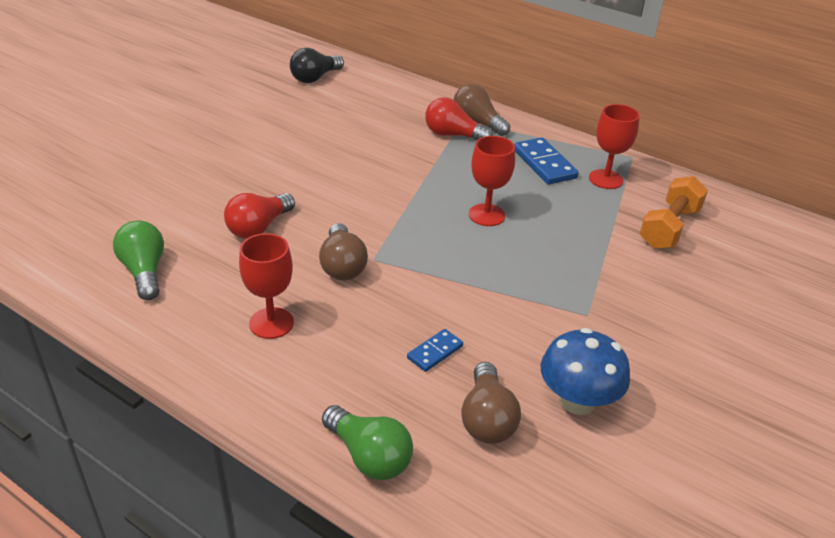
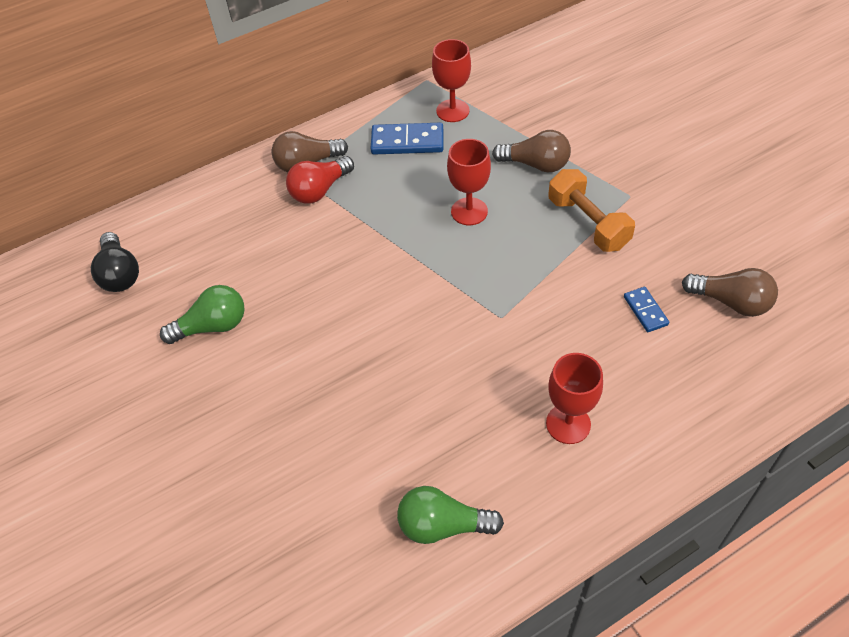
camera: 60 degrees left, 15 degrees up
red light bulb [224,193,295,239] -> none
brown light bulb [319,223,368,280] -> brown light bulb moved to [492,130,571,172]
green light bulb [322,405,413,480] -> green light bulb moved to [160,285,245,344]
blue mushroom [541,328,630,415] -> none
orange dumbbell [640,176,708,249] -> orange dumbbell moved to [548,169,635,252]

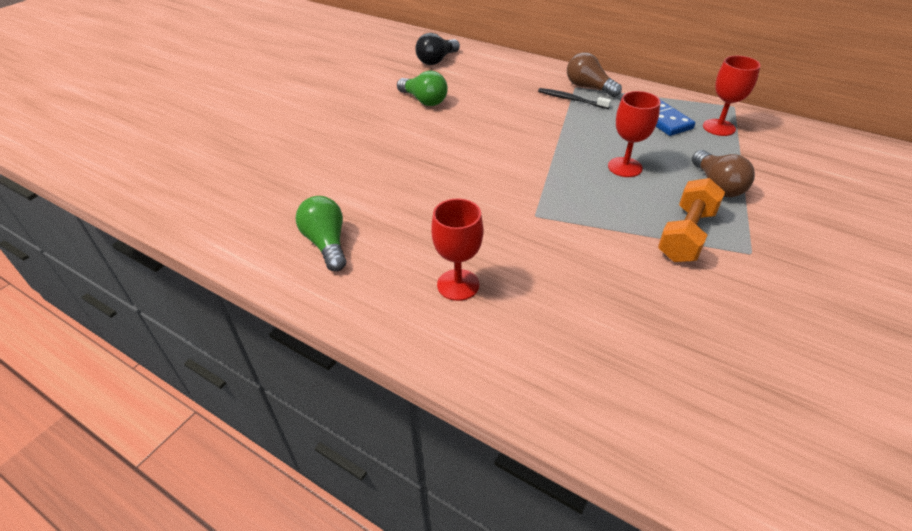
camera: 60 degrees right, 10 degrees down
red light bulb [286,156,354,204] -> black toothbrush [538,88,611,109]
blue domino [624,287,669,332] -> none
brown light bulb [682,268,778,317] -> none

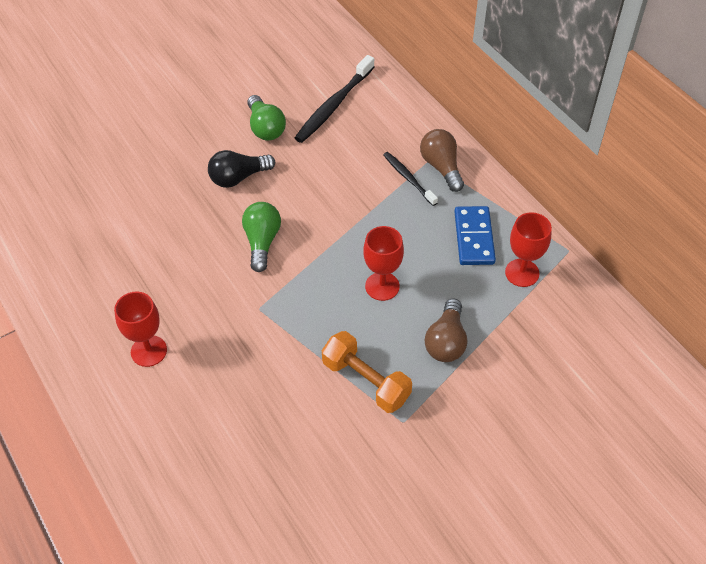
camera: 25 degrees right, 10 degrees up
green light bulb [296,196,346,271] -> green light bulb moved to [242,202,281,272]
black light bulb [415,33,460,65] -> black light bulb moved to [208,150,275,188]
orange dumbbell [658,178,725,262] -> orange dumbbell turned 75 degrees clockwise [322,331,412,413]
none -> black toothbrush [295,55,374,143]

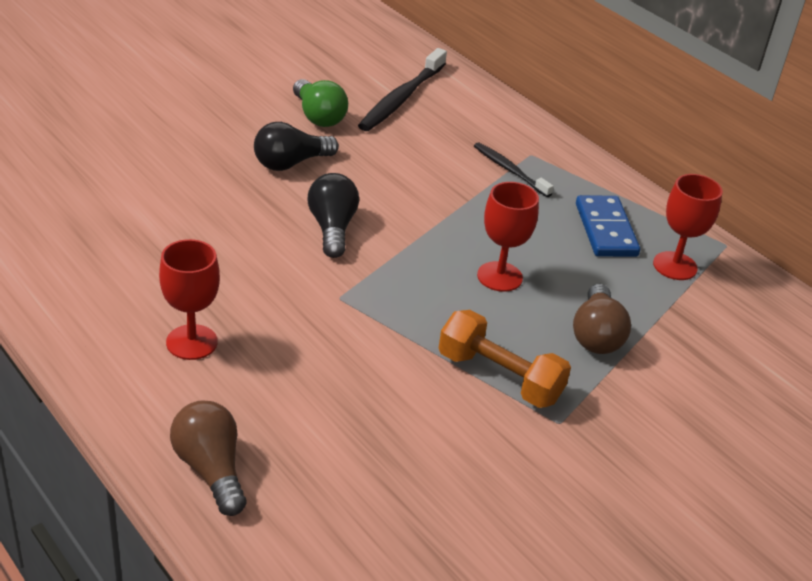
camera: 10 degrees left, 15 degrees down
green light bulb [242,202,281,272] -> black light bulb [307,173,359,258]
brown light bulb [420,129,464,192] -> brown light bulb moved to [170,400,246,516]

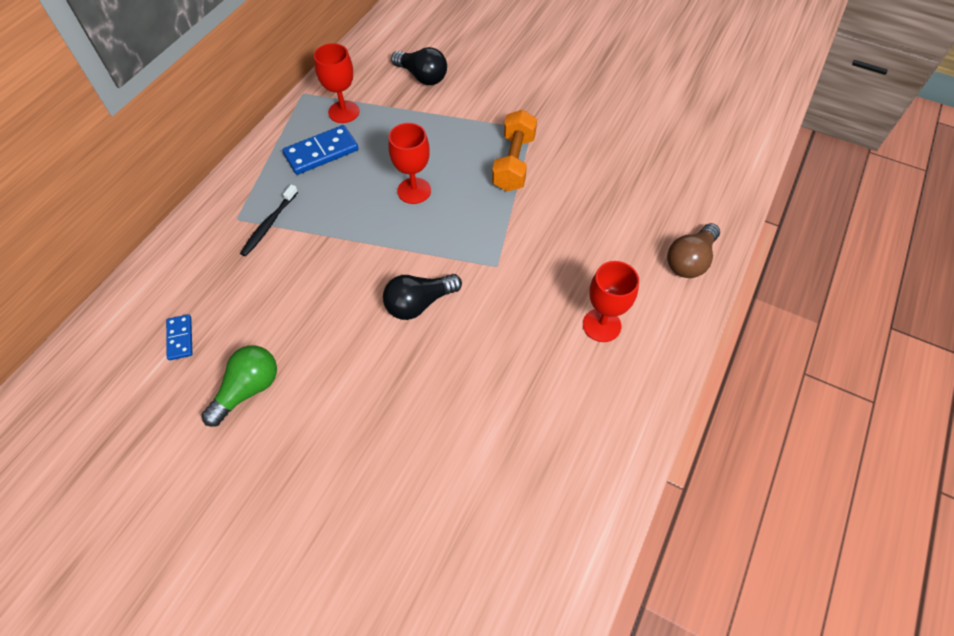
camera: 110 degrees left, 20 degrees up
black light bulb [254,122,339,171] -> black light bulb moved to [391,47,447,85]
black toothbrush [358,48,447,131] -> blue domino [166,314,192,360]
brown light bulb [573,284,631,354] -> none

